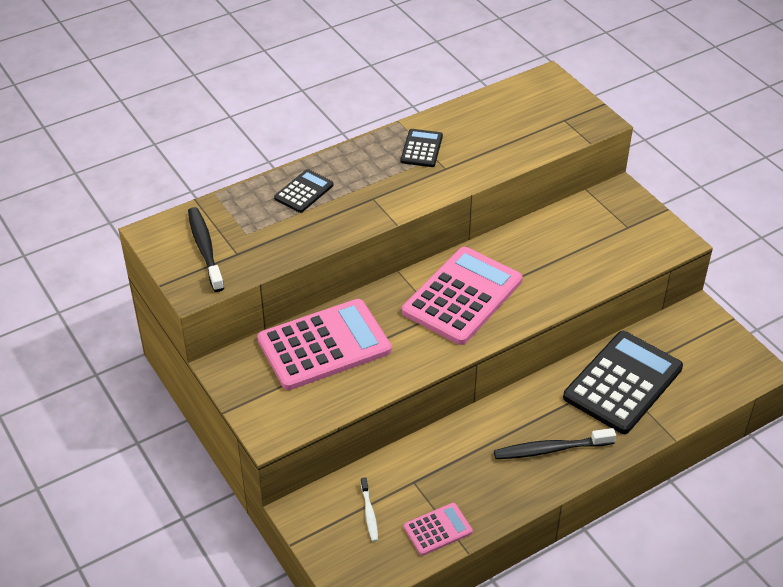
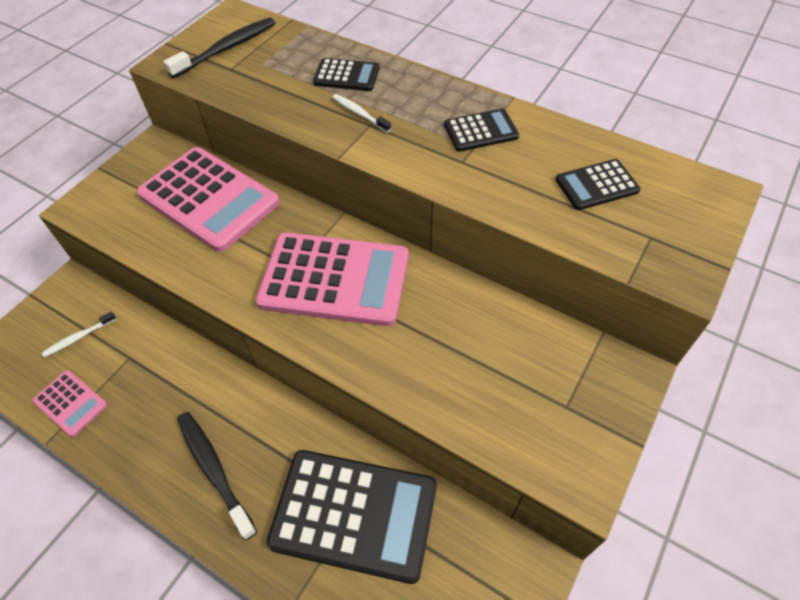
camera: 65 degrees right, 10 degrees up
none -> white toothbrush [332,94,391,133]
none -> black calculator [556,159,640,210]

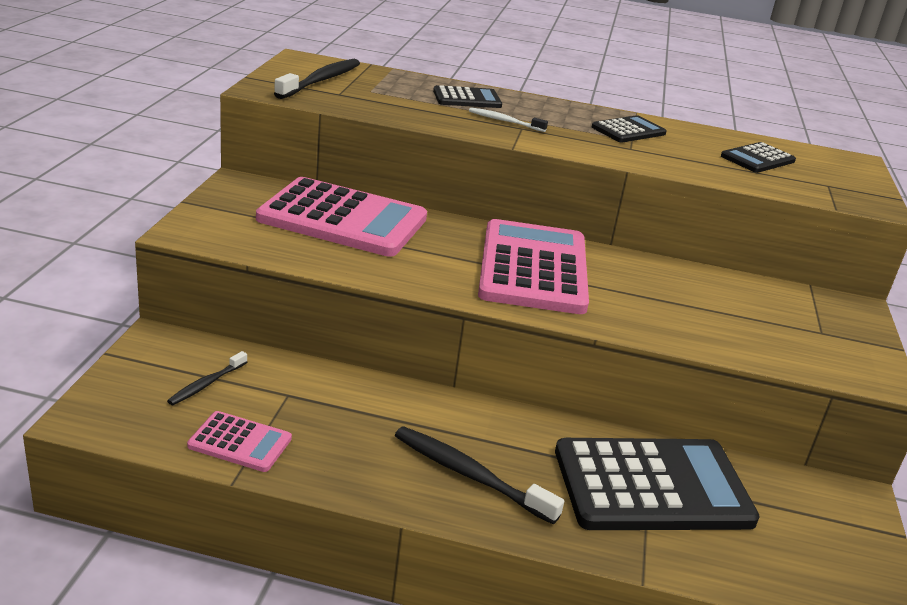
camera: 25 degrees left, 25 degrees down
white toothbrush [42,311,117,357] -> black toothbrush [167,351,247,405]
pink calculator [256,232,409,326] -> pink calculator turned 75 degrees counterclockwise [478,219,589,314]

